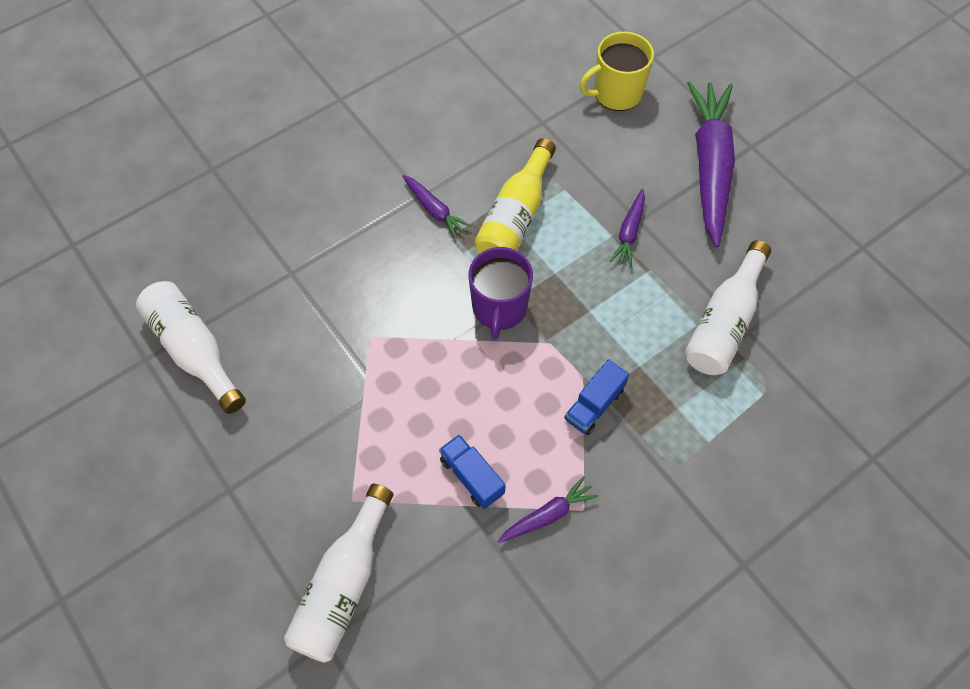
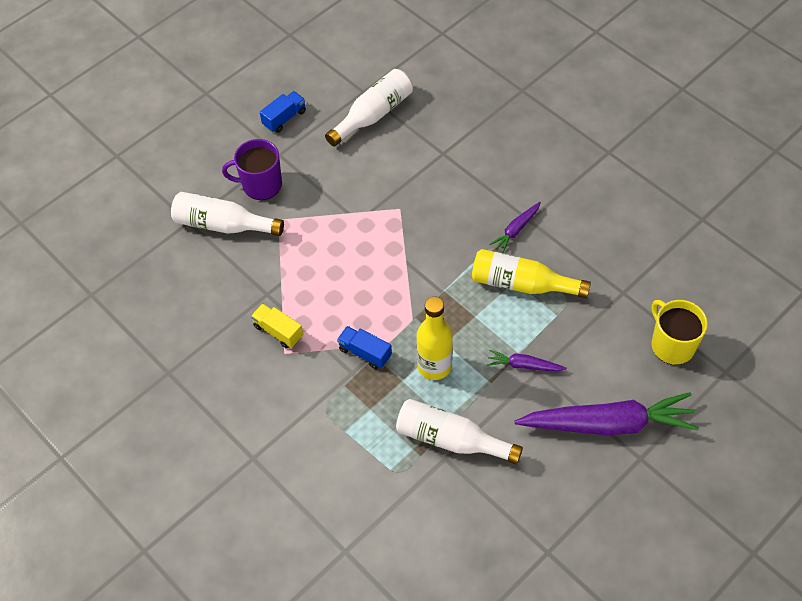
camera: 85 degrees right, 5 degrees down
blue truck [439,434,505,509] -> blue truck moved to [260,91,306,133]
purple mug [469,247,533,340] -> purple mug moved to [222,139,282,200]
purple carrot [498,476,598,543] -> yellow truck [251,304,303,349]
none -> yellow bottle [416,297,453,380]

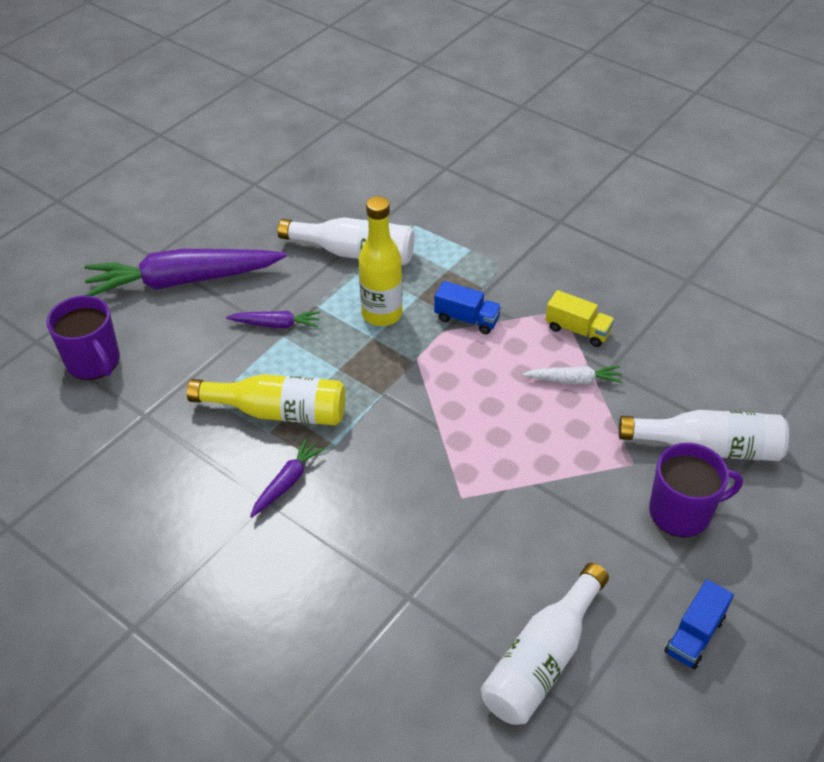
camera: 170 degrees right, 10 degrees down
yellow mug [651,300,708,365] -> purple mug [46,295,120,380]
none -> white carrot [522,366,623,385]

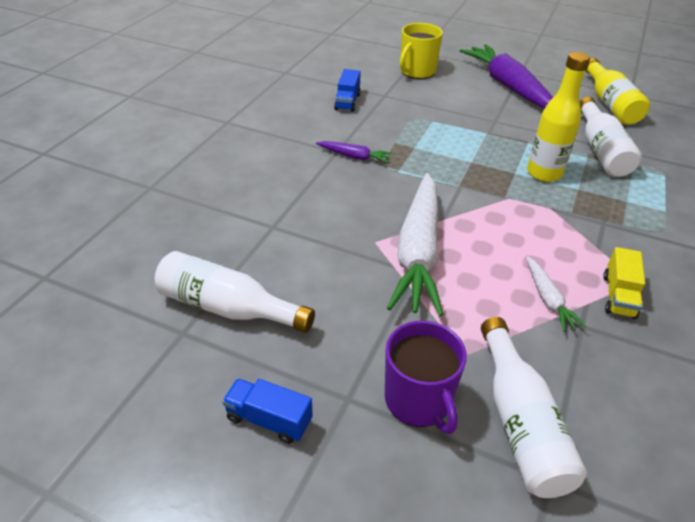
camera: 75 degrees right, 5 degrees down
purple mug [46,295,120,380] -> yellow mug [400,23,443,79]
yellow bottle [187,374,345,425] -> yellow bottle moved to [585,58,650,125]
purple carrot [226,311,320,328] -> none
blue truck [434,281,501,334] -> blue truck moved to [334,69,361,112]
none -> white carrot [387,173,444,316]

